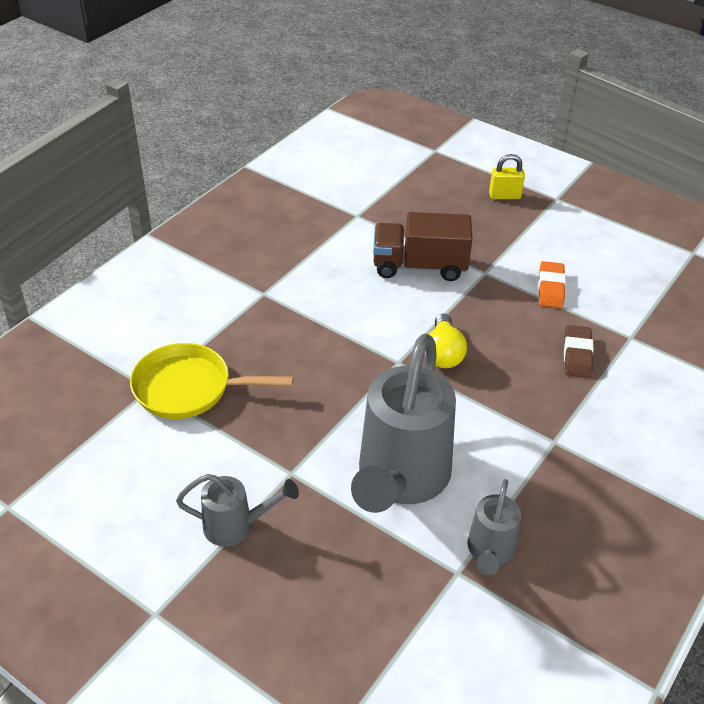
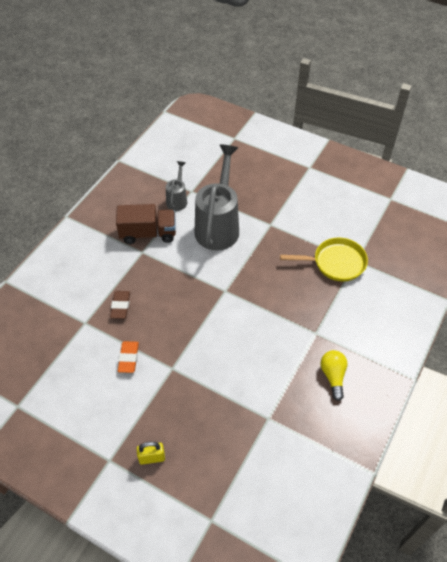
camera: 175 degrees right, 10 degrees up
grey watering can [176,474,299,547] -> none
brown truck [373,212,472,281] -> brown truck moved to [116,204,176,244]
yellow light bulb [425,314,467,368] -> yellow light bulb moved to [321,350,348,401]

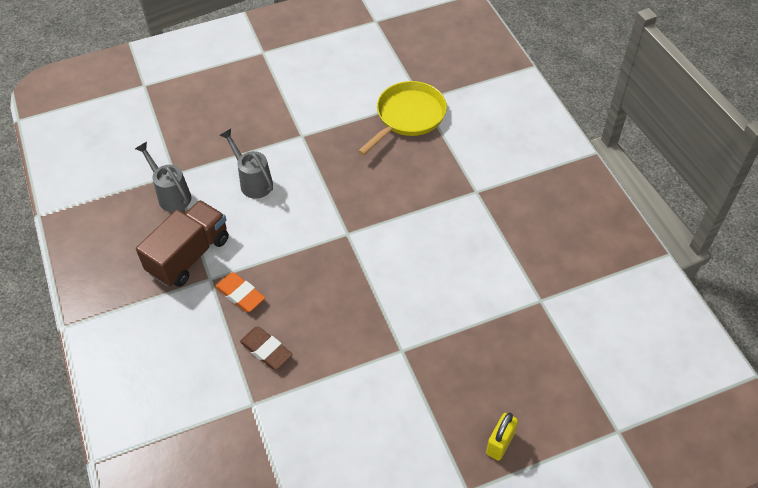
camera: 50 degrees left, 0 degrees up
orange eraser [118,341,139,373] -> orange eraser moved to [215,272,265,312]
grey watering can [194,145,239,250] -> grey watering can [220,129,273,199], size x0.49
yellow light bulb [321,350,348,401] -> none

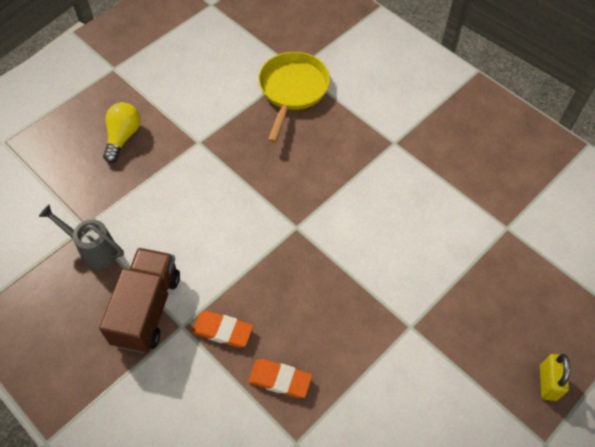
camera: 25 degrees left, 5 degrees up
grey watering can [220,129,273,199] -> none
brown eraser [240,327,293,370] -> orange eraser [248,359,312,398]
none -> yellow light bulb [103,102,140,163]

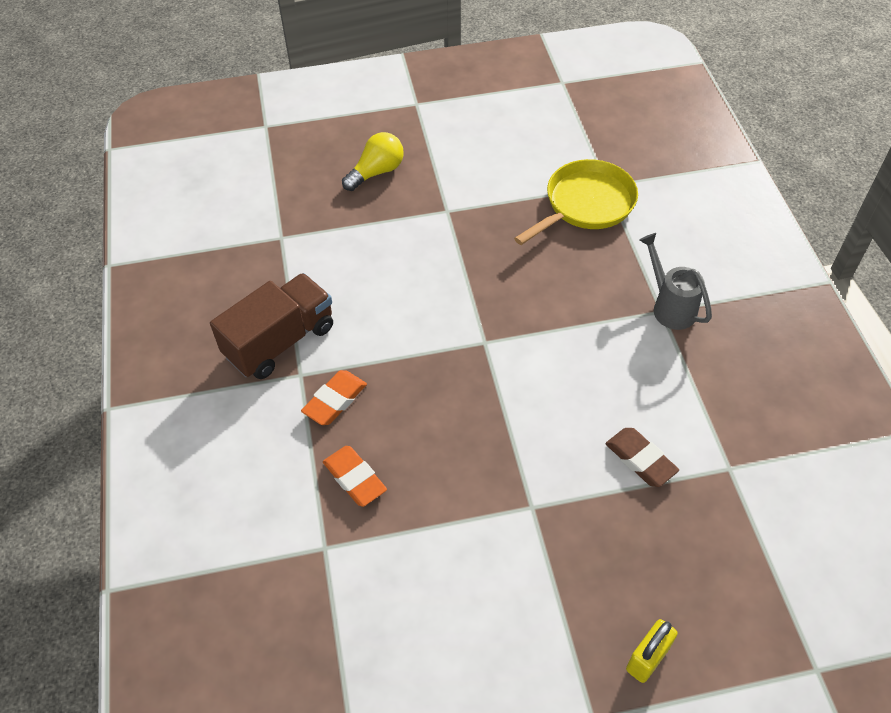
camera: 35 degrees right, 5 degrees down
grey watering can [39,204,124,270] -> grey watering can moved to [639,233,712,330]
orange eraser [192,311,253,348] -> orange eraser turned 75 degrees clockwise [301,370,367,425]
none -> brown eraser [606,428,679,487]

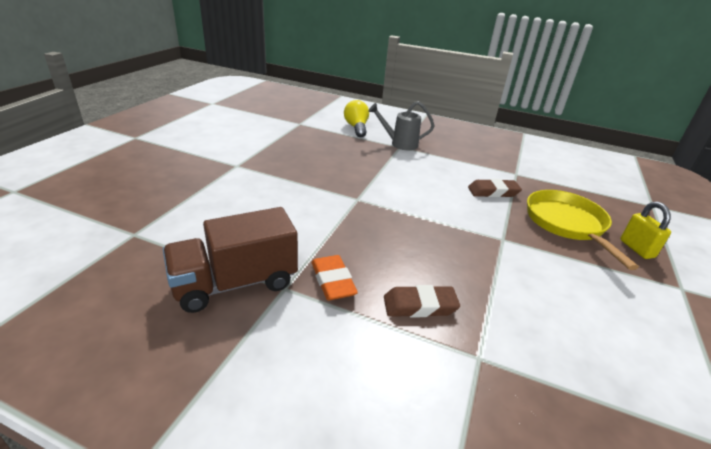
camera: 60 degrees left, 20 degrees down
brown truck [210,273,333,379] -> brown truck turned 105 degrees counterclockwise [163,207,298,313]
orange eraser [323,446,387,507] -> brown eraser [384,285,460,318]
yellow light bulb [342,132,404,191] -> yellow light bulb moved to [344,100,369,137]
yellow pan [514,159,638,245] -> yellow pan moved to [527,190,639,270]

